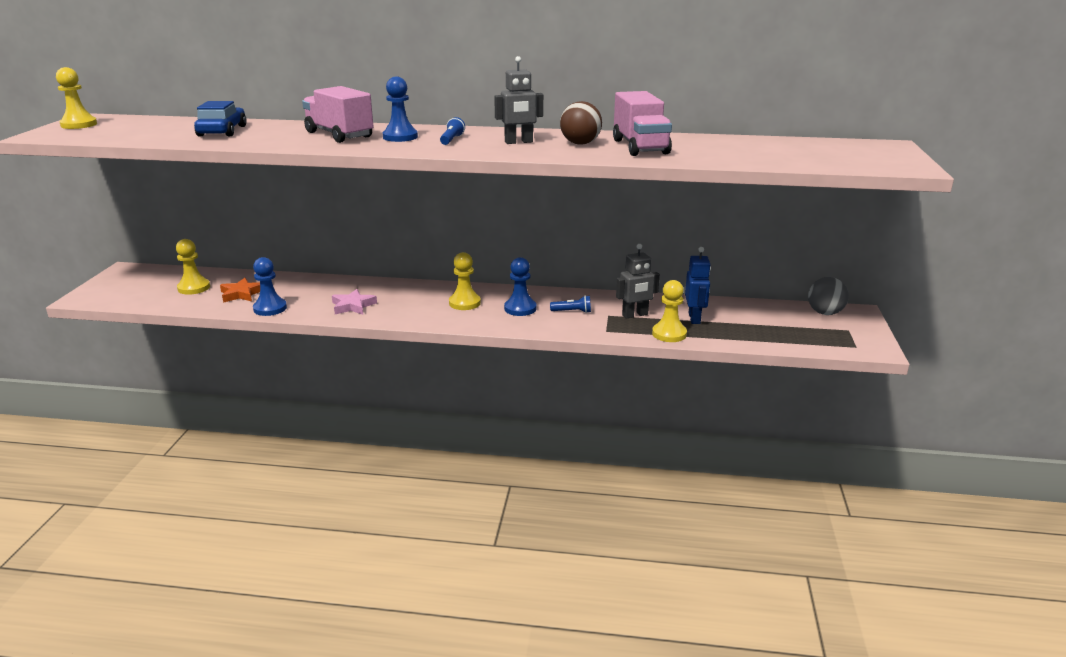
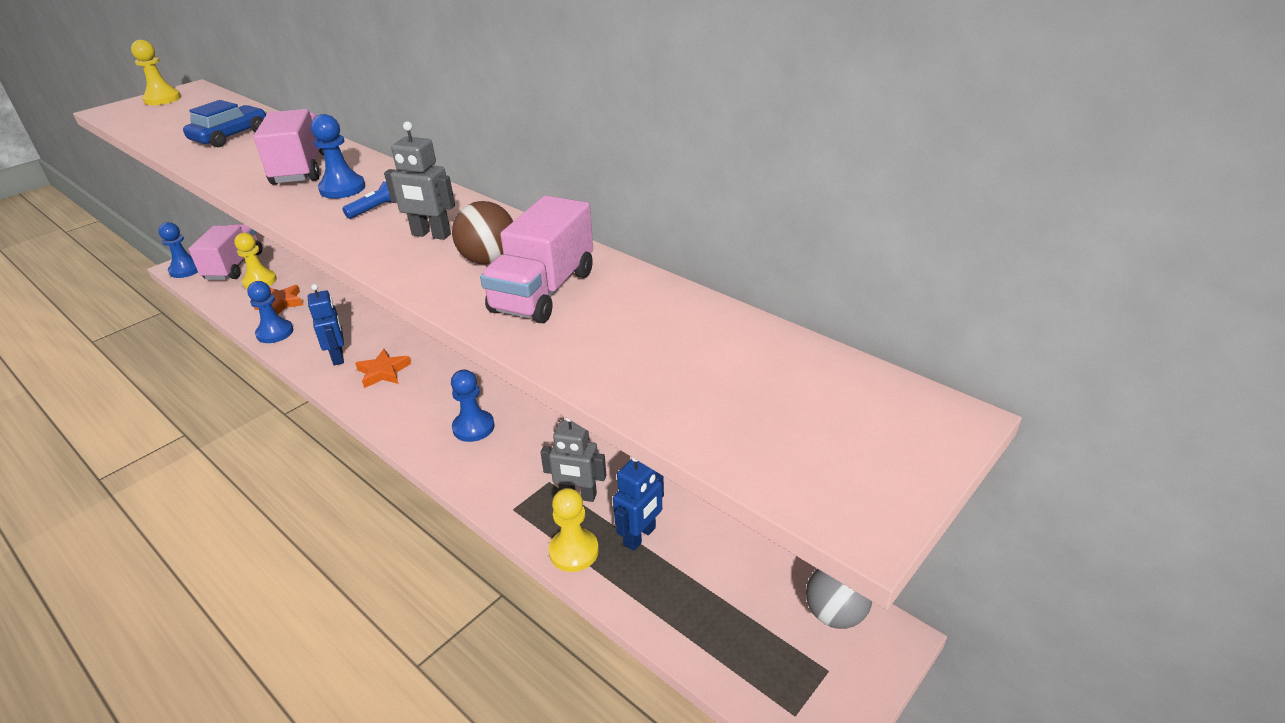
camera: 35 degrees right, 10 degrees up
pink star [332,289,377,315] -> blue robot [308,284,344,366]
yellow pawn [449,252,481,310] -> none
blue flashlight [550,296,591,313] -> none
none -> blue pawn [158,222,198,278]
none -> pink truck [188,224,262,280]
none -> orange star [355,349,411,388]

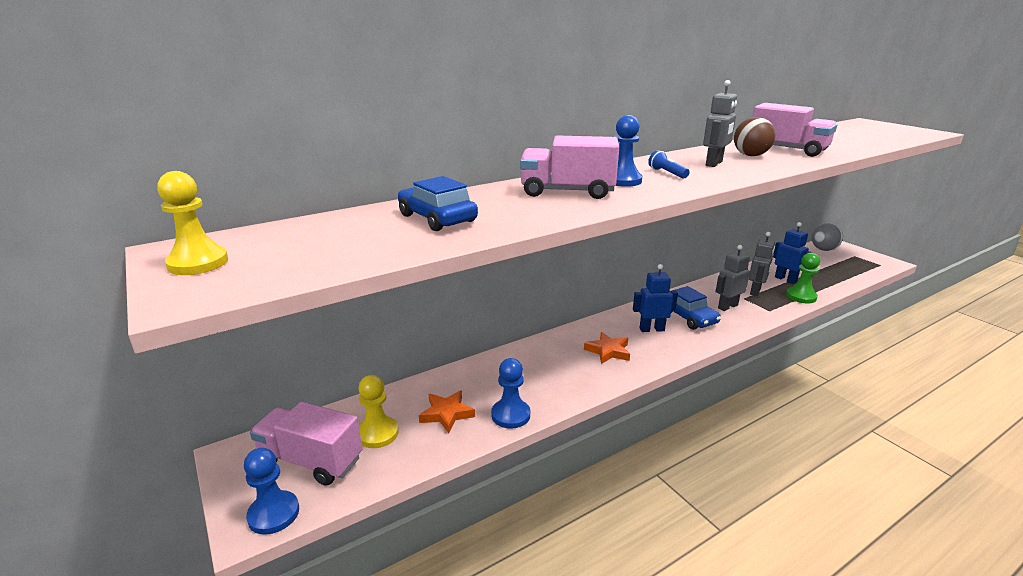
camera: 75 degrees left, 10 degrees down
blue robot [308,284,344,366] -> blue robot moved to [633,264,678,332]
blue pawn [451,370,495,442] -> blue car [671,286,721,330]
yellow pawn [549,488,599,572] -> green pawn [786,253,820,303]
none -> grey robot [715,245,750,311]

